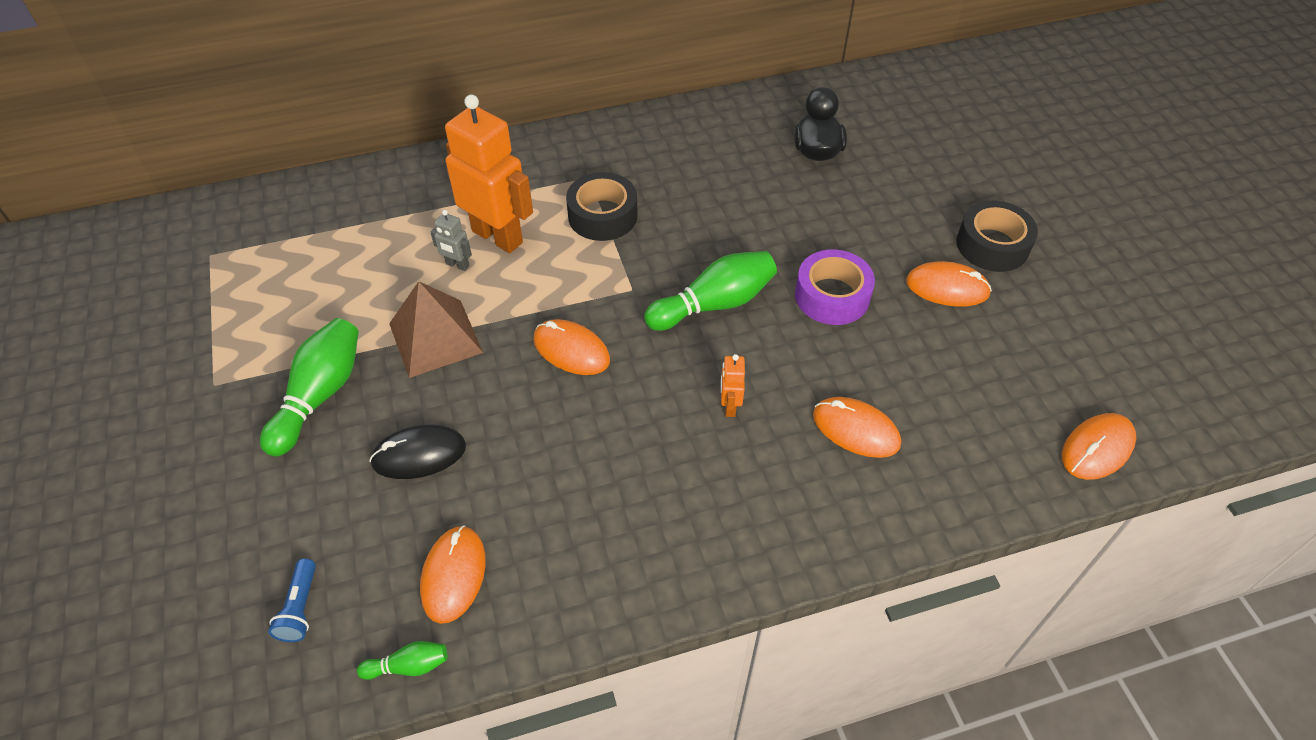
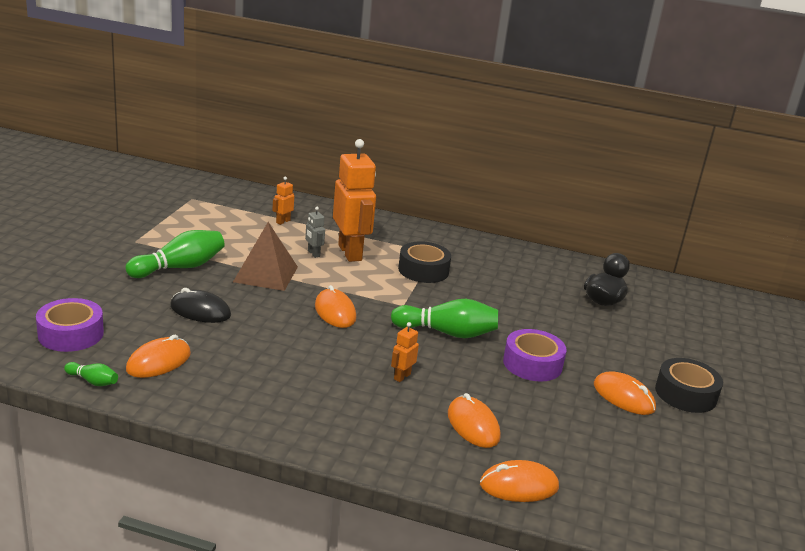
camera: 30 degrees right, 25 degrees down
blue flashlight [268,558,316,642] -> purple tape [36,298,104,352]
orange mouse [1062,413,1136,480] -> orange mouse moved to [480,460,559,502]
none -> orange robot [272,177,294,225]

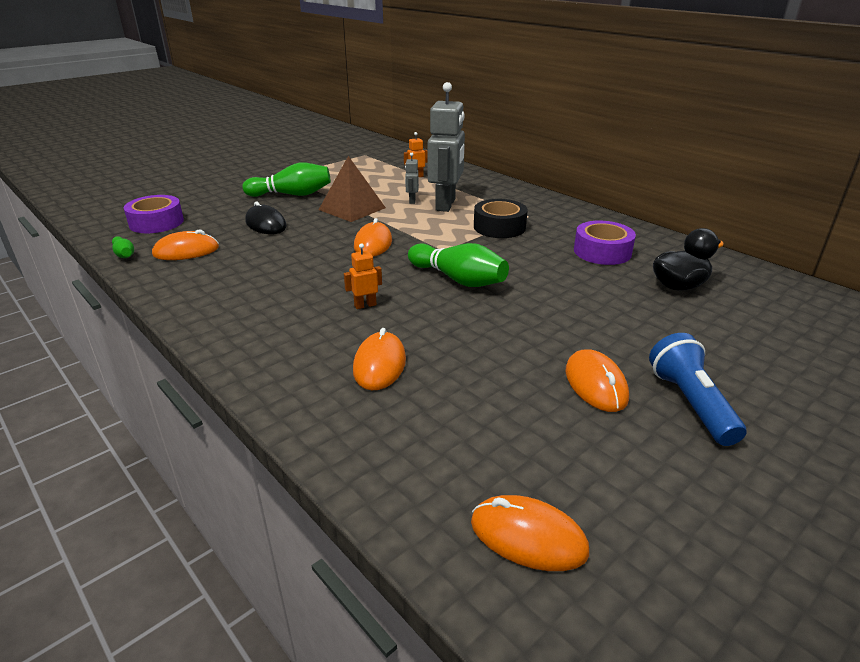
camera: 35 degrees right, 5 degrees up
orange robot [333,139,376,262] -> grey robot [428,82,465,212]
orange mouse [480,460,559,502] -> orange mouse moved to [471,495,589,571]
purple tape [503,329,566,382] -> purple tape moved to [574,221,636,265]
black tape [655,358,723,413] -> blue flashlight [649,333,746,446]

